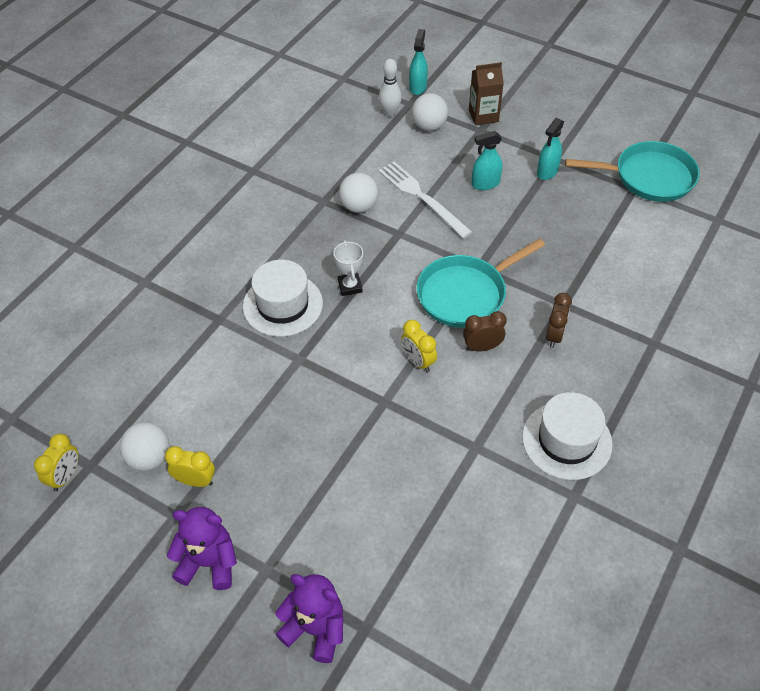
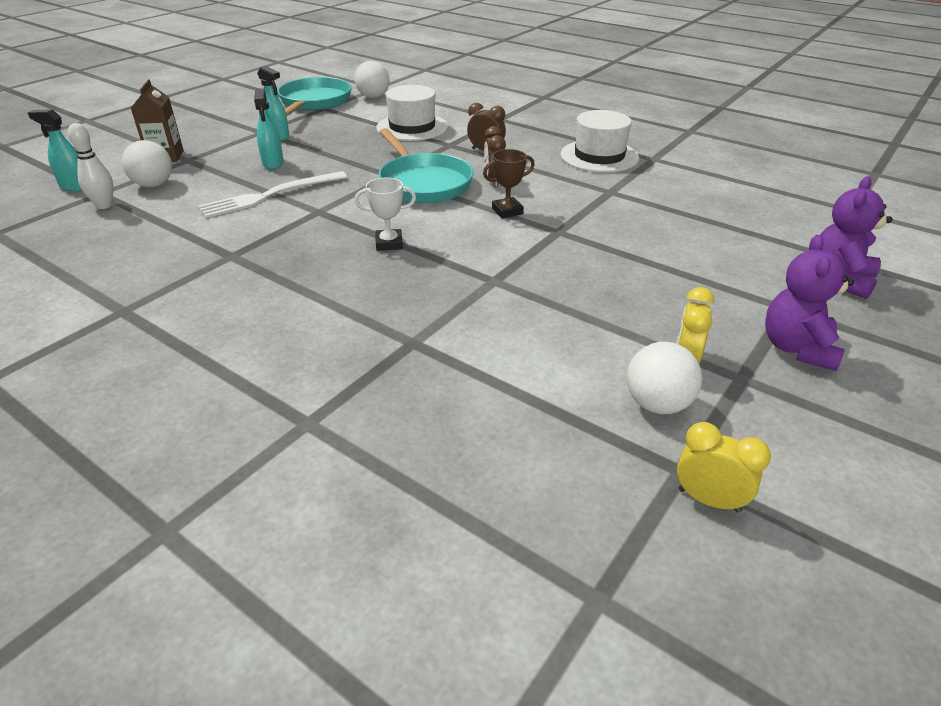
camera: 85 degrees left, 15 degrees down
white hat [243,260,323,337] -> white hat moved to [376,85,448,141]
white ball [339,173,378,213] -> white ball moved to [355,61,390,98]
yellow clock [401,320,437,372] -> brown trophy [483,149,535,218]

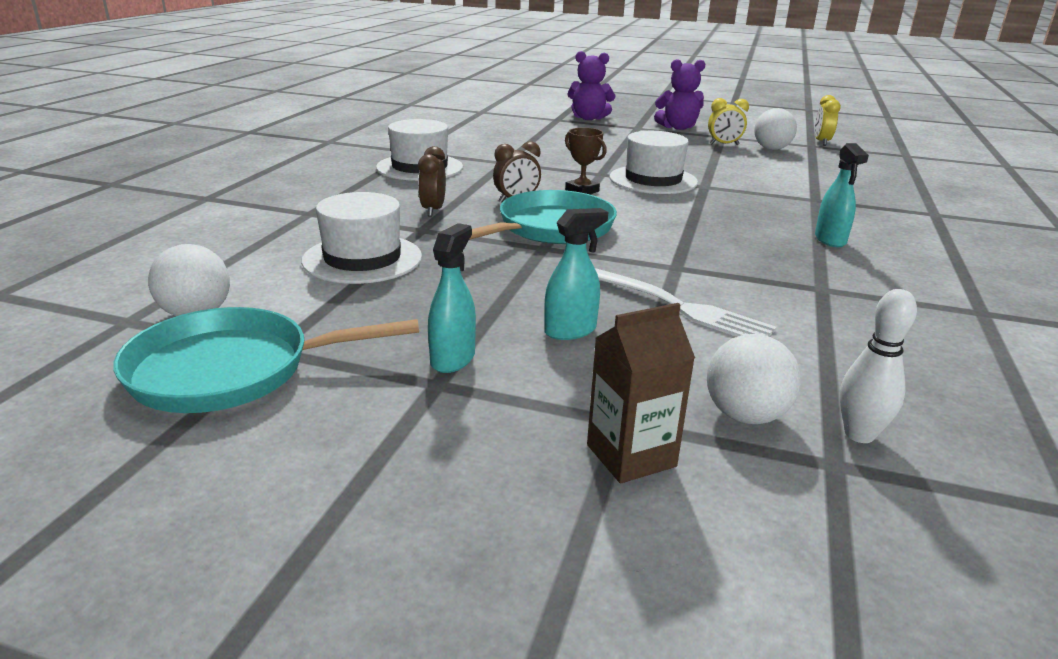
camera: 110 degrees left, 10 degrees down
turquoise spray bottle [28,109,82,192] -> turquoise spray bottle moved to [815,143,869,247]
white trophy [355,178,416,251] -> none
none -> white hat [609,131,698,194]

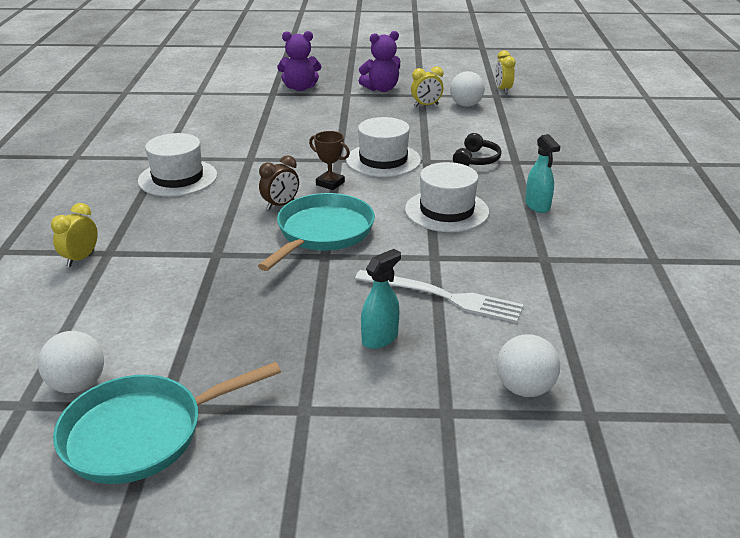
camera: 15 degrees left, 5 degrees up
white hat [301,192,422,284] -> white hat moved to [405,162,489,232]
brown clock [418,146,446,217] -> none
turquoise spray bottle [428,223,476,373] -> none
brown carton [587,303,695,483] -> none
white bowling pin [839,289,917,443] -> none
none -> yellow clock [51,203,98,267]
none -> black headphones [453,133,502,166]

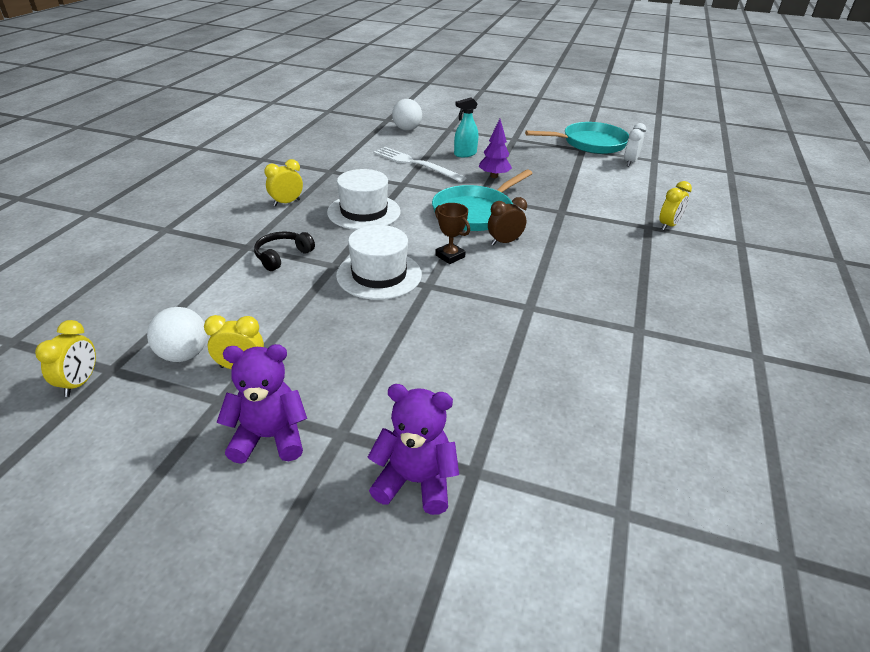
camera: 165 degrees left, 5 degrees up
white ball [38,331,104,393] -> white clock [624,123,646,166]
white hat [138,133,217,197] -> none
turquoise spray bottle [525,134,560,213] -> yellow clock [264,159,303,206]
none -> purple tree [479,119,512,178]

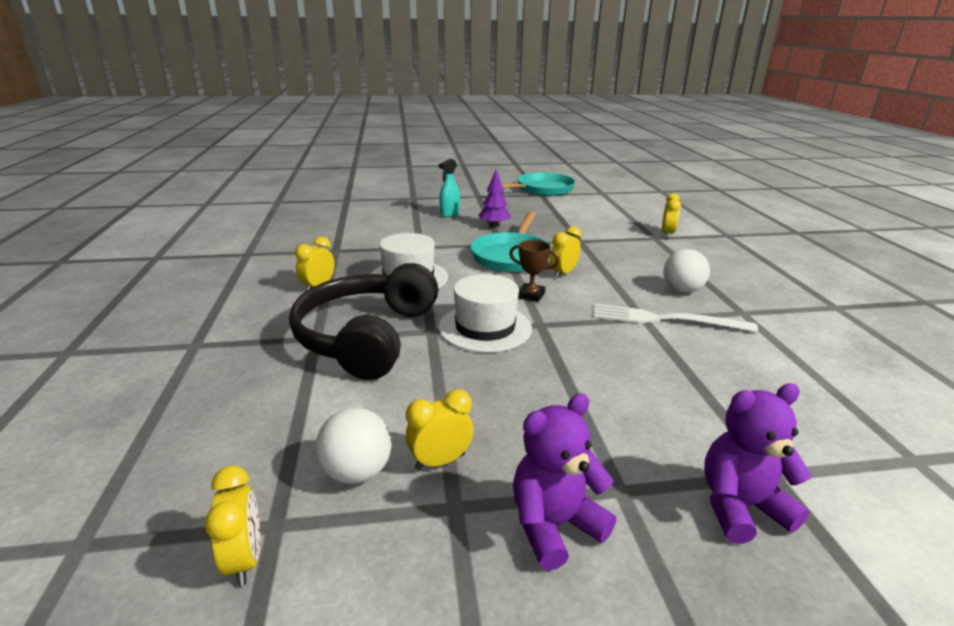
camera: 25 degrees left, 10 degrees down
black headphones [254,232,315,271] -> black headphones [289,263,438,380], size x2.30
white fork [373,147,466,182] -> white fork moved to [594,304,758,332]
white ball [392,99,422,131] -> white ball moved to [663,249,710,293]
brown clock [488,197,527,245] -> yellow clock [550,226,581,278]
white clock [624,123,646,166] -> none

